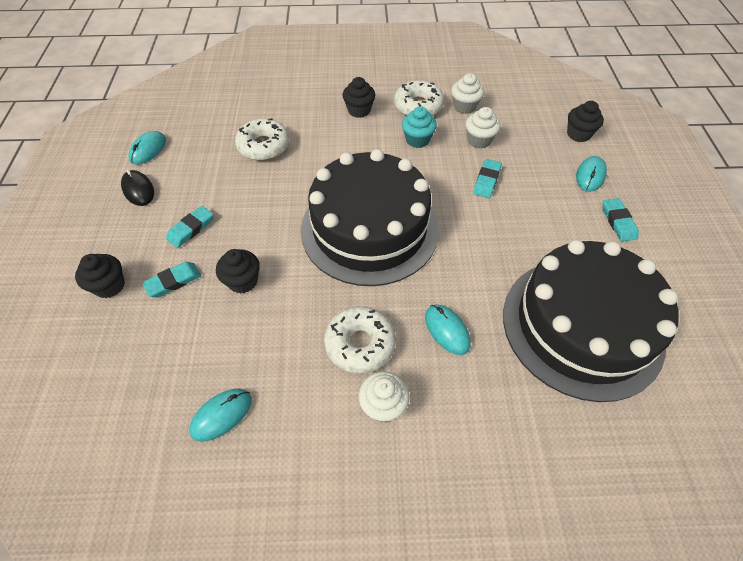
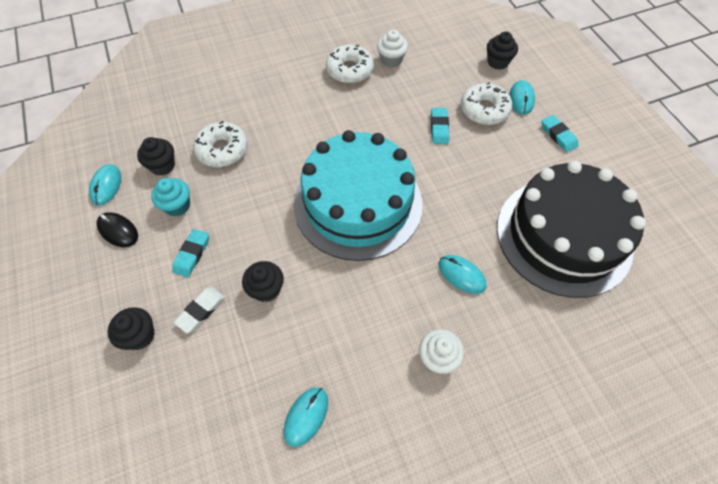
camera: 20 degrees left, 5 degrees up
turquoise eraser [142,262,201,297] -> white eraser [174,287,225,333]
black cake [301,149,439,286] -> turquoise cake [294,130,422,261]
white donut [324,306,396,374] -> white donut moved to [461,82,512,125]
black cupcake [342,77,375,118] -> black cupcake moved to [137,137,175,176]
turquoise cupcake [402,106,437,148] -> turquoise cupcake moved to [151,178,190,216]
white cupcake [465,107,501,149] -> none

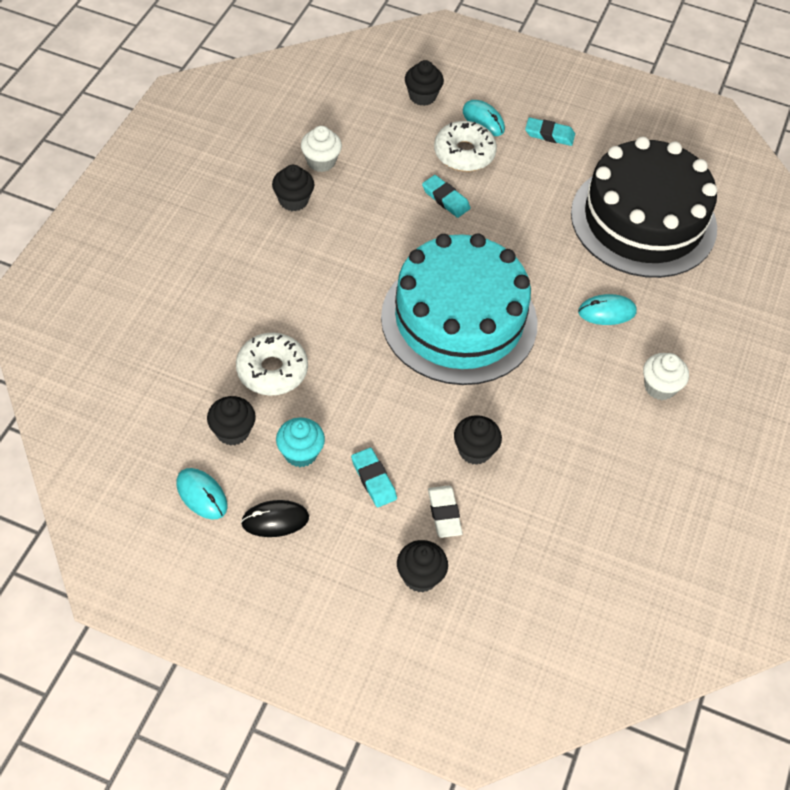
camera: 50 degrees left, 5 degrees down
turquoise mouse [284,387,328,447] -> none
white donut [326,45,374,84] -> black cupcake [272,165,314,211]

